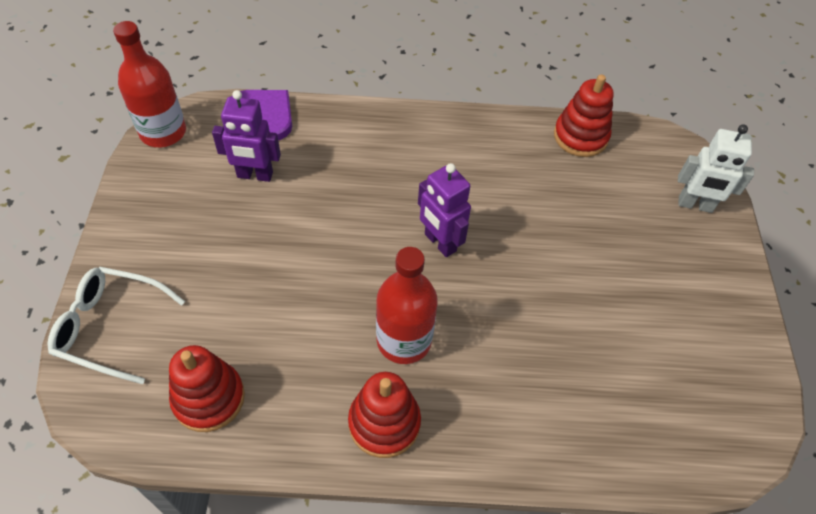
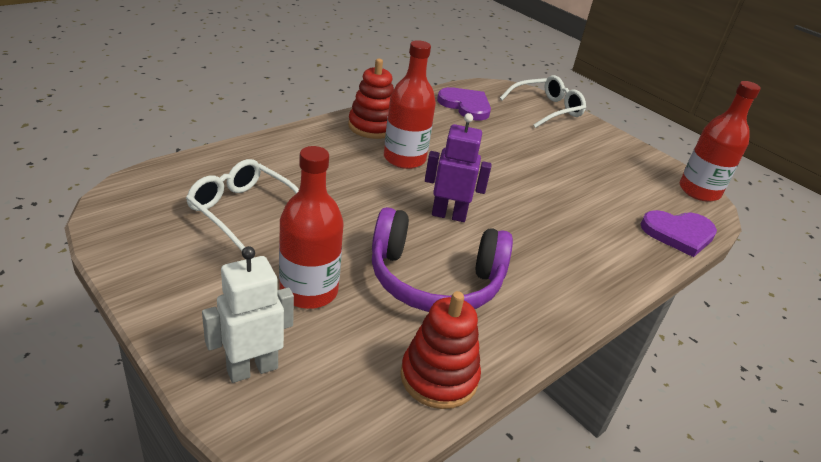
camera: 135 degrees right, 20 degrees down
red stacking toy [169,345,245,432] -> purple heart [437,87,491,121]
purple robot [212,90,281,182] -> none
none -> white glasses [186,159,299,251]
none -> red bottle [279,146,344,309]
none -> purple headphones [372,207,513,312]

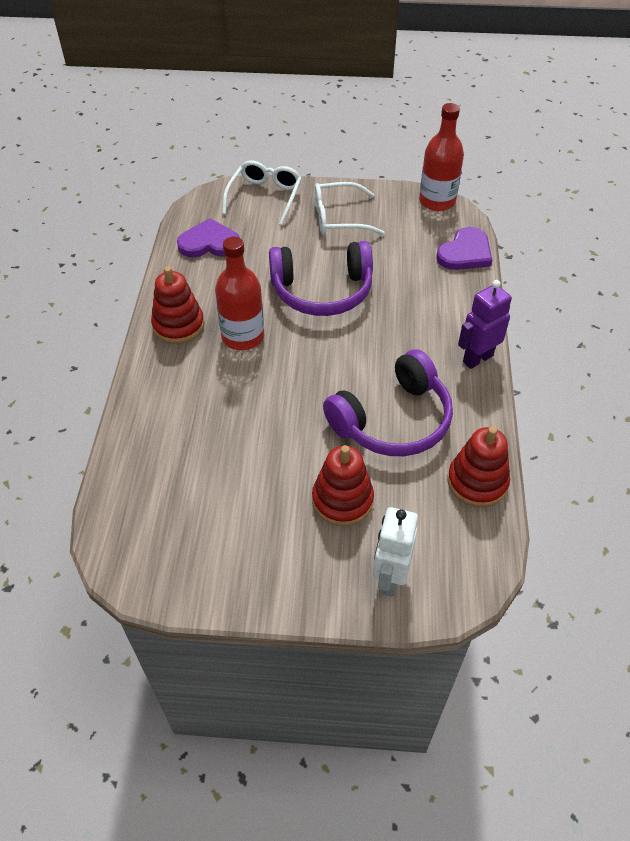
camera: 40 degrees left, 15 degrees up
white glasses [186,159,299,251] -> white glasses moved to [314,182,385,235]
red bottle [279,146,344,309] -> red stacking toy [312,445,374,526]
purple robot [425,113,492,222] -> purple robot moved to [458,280,512,369]
none -> purple headphones [269,241,373,316]

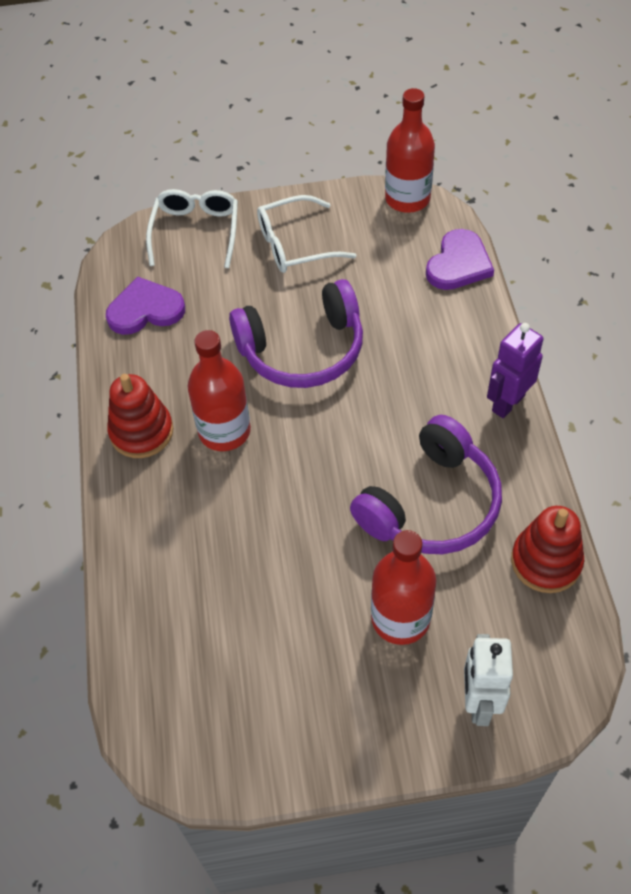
camera: 10 degrees left, 5 degrees up
red stacking toy [312,445,374,526] -> red bottle [371,530,436,645]

